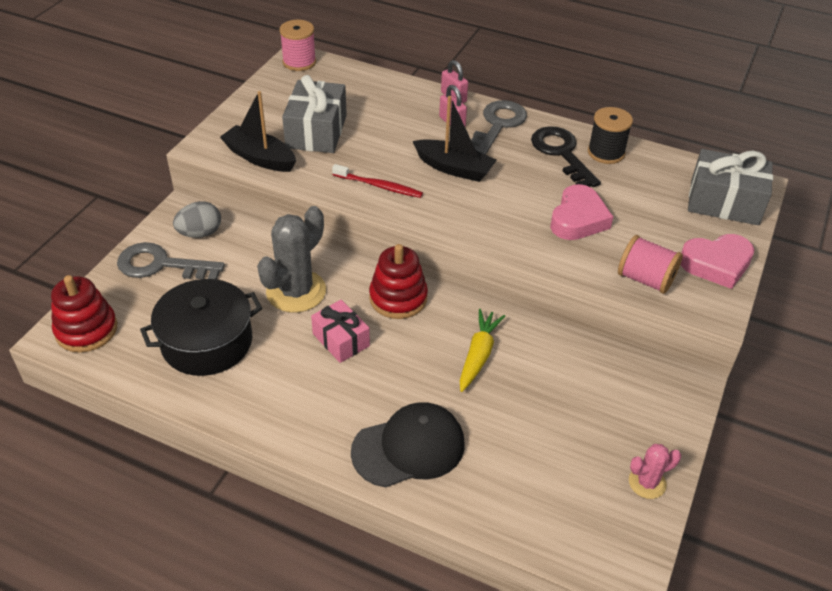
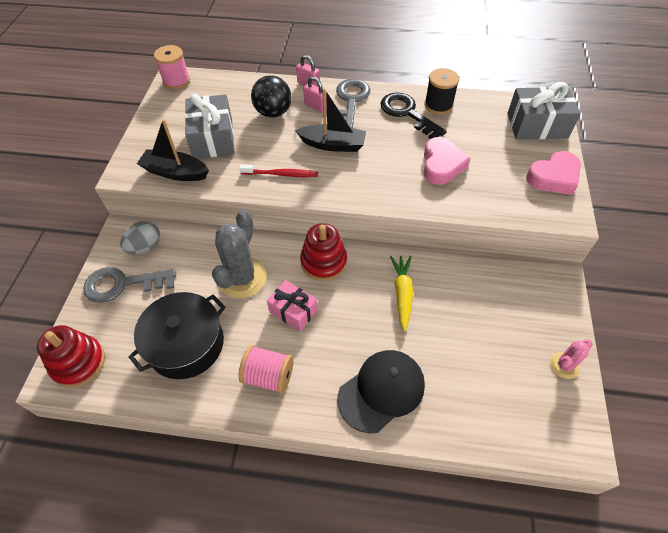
camera: 15 degrees left, 10 degrees up
pink spool [618,235,683,294] -> pink spool moved to [238,345,294,394]
none -> black ball [251,75,291,118]

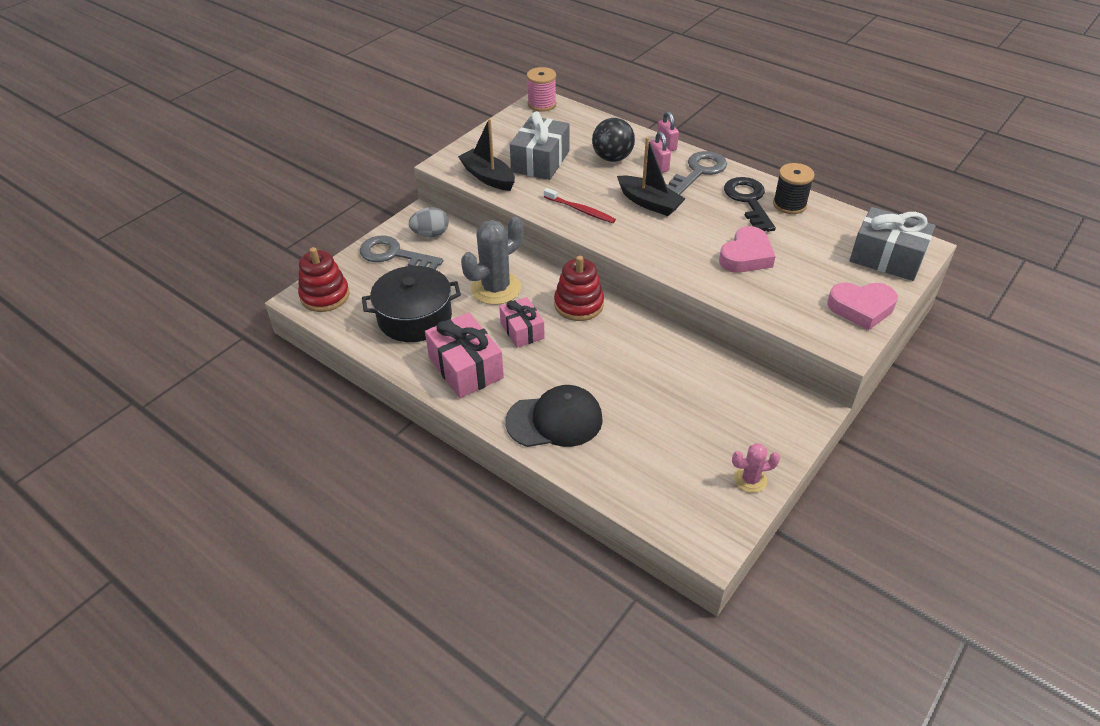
camera: 30 degrees right, 10 degrees down
pink spool [238,345,294,394] -> pink gift [425,312,504,398]
yellow carrot [390,256,413,331] -> none

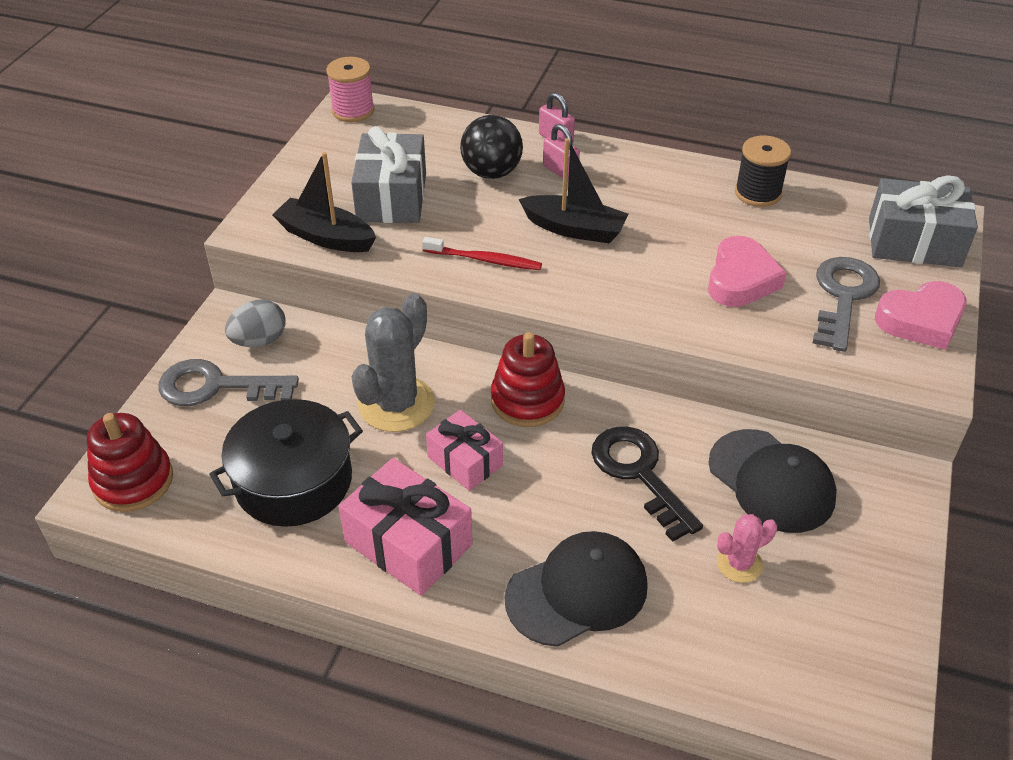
camera: 20 degrees left, 0 degrees up
grey key [666,151,727,195] -> grey key moved to [813,257,880,352]
black key [724,177,776,232] -> black key moved to [591,426,703,542]
pink cactus [732,443,780,493] -> pink cactus moved to [717,514,777,583]
none -> black cap [708,429,837,533]

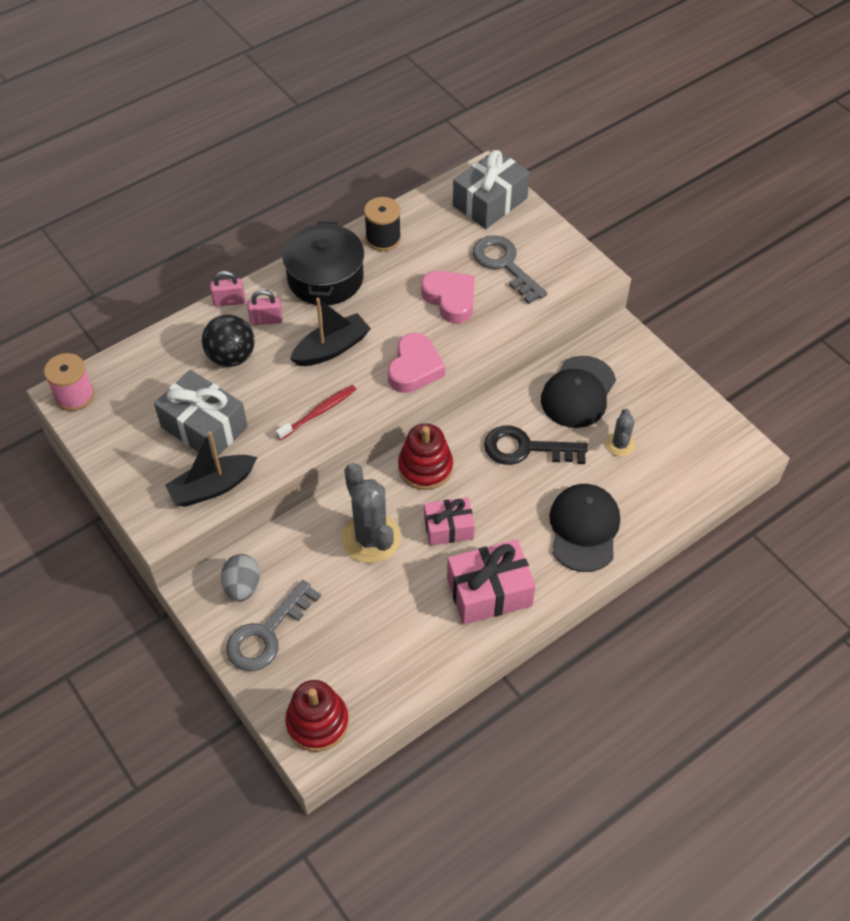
camera: 55 degrees left, 10 degrees up
black pot [209,399,363,527] -> black pot moved to [282,221,364,305]
black cap [708,429,837,533] -> black cap turned 120 degrees clockwise [541,356,616,428]
pink cactus [717,514,777,583] -> grey cactus [606,409,635,456]
pink heart [875,281,966,350] -> pink heart moved to [388,333,445,393]

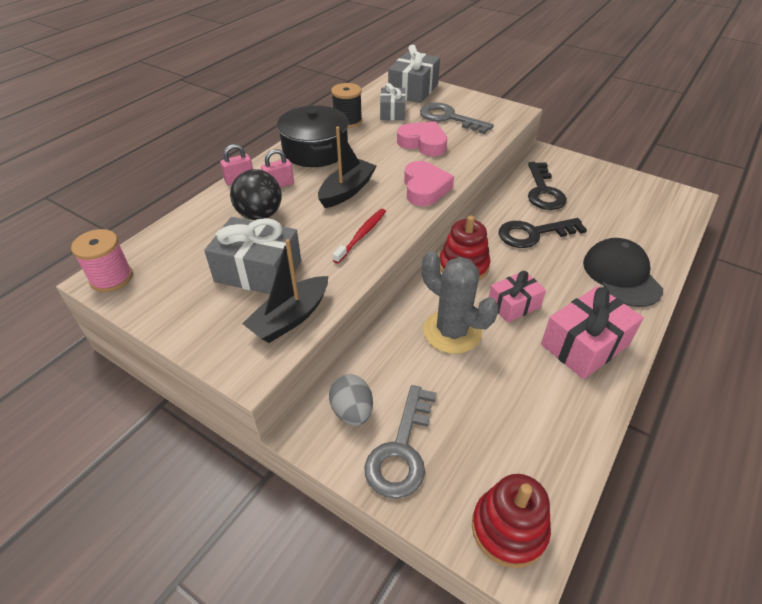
camera: 20 degrees left, 10 degrees down
black cap [541,356,616,428] -> black key [528,162,567,210]
grey cactus [606,409,635,456] -> none
none -> grey gift [380,83,406,120]

